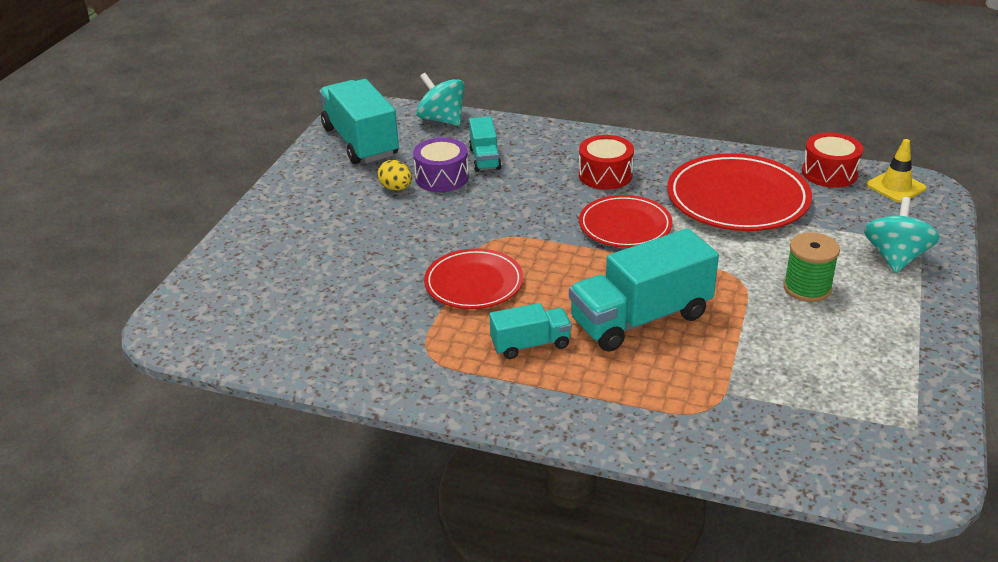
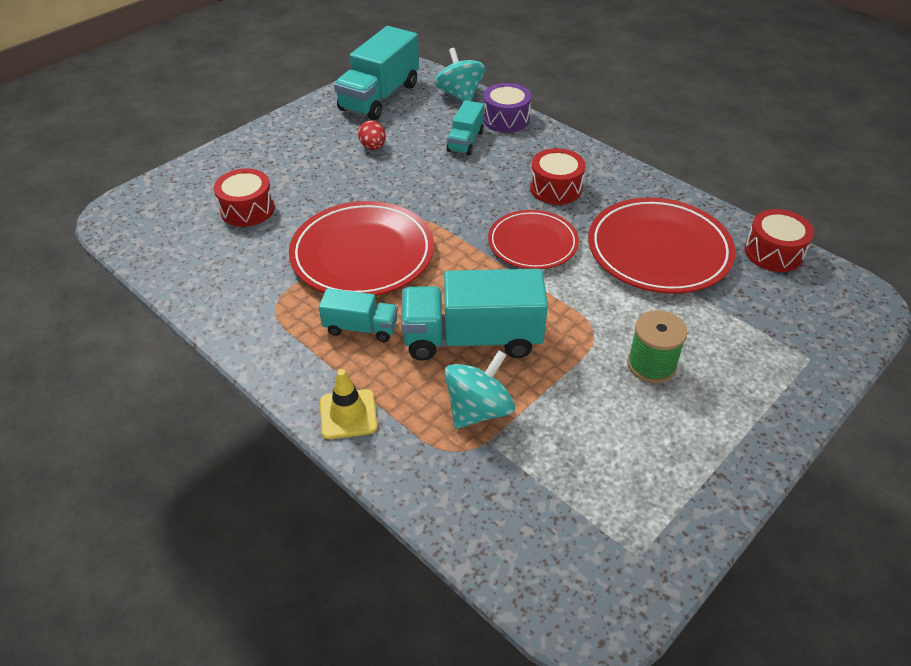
camera: 25 degrees right, 10 degrees up
turquoise truck [319,79,399,164] -> turquoise truck turned 150 degrees counterclockwise [334,26,419,120]
yellow egg [378,160,412,190] -> red egg [358,120,386,150]
purple drum [413,138,469,192] -> purple drum moved to [483,83,531,133]
red plate [424,248,523,309] -> red plate [289,201,434,296], size x1.57
turquoise spinning top [864,197,940,273] -> turquoise spinning top moved to [444,350,515,429]
yellow traffic cone [866,139,926,203] -> yellow traffic cone moved to [320,369,378,439]
none -> red drum [214,168,275,227]

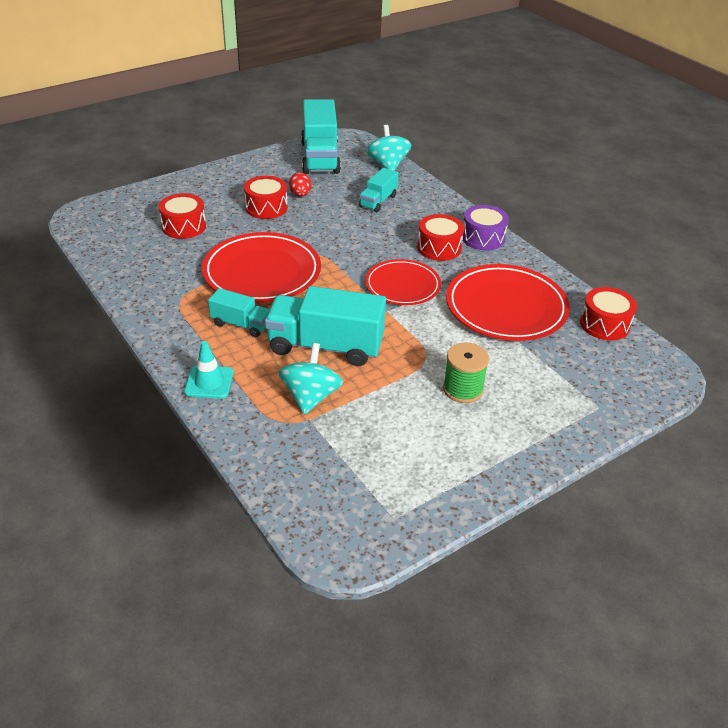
camera: 10 degrees right, 5 degrees down
yellow traffic cone [320,369,378,439] -> turquoise traffic cone [184,341,234,399]
turquoise truck [334,26,419,120] -> turquoise truck turned 45 degrees counterclockwise [301,99,341,174]
turquoise spinning top [444,350,515,429] -> turquoise spinning top turned 45 degrees counterclockwise [278,343,343,415]
purple drum [483,83,531,133] -> purple drum moved to [463,205,509,250]
none -> red drum [244,176,288,219]

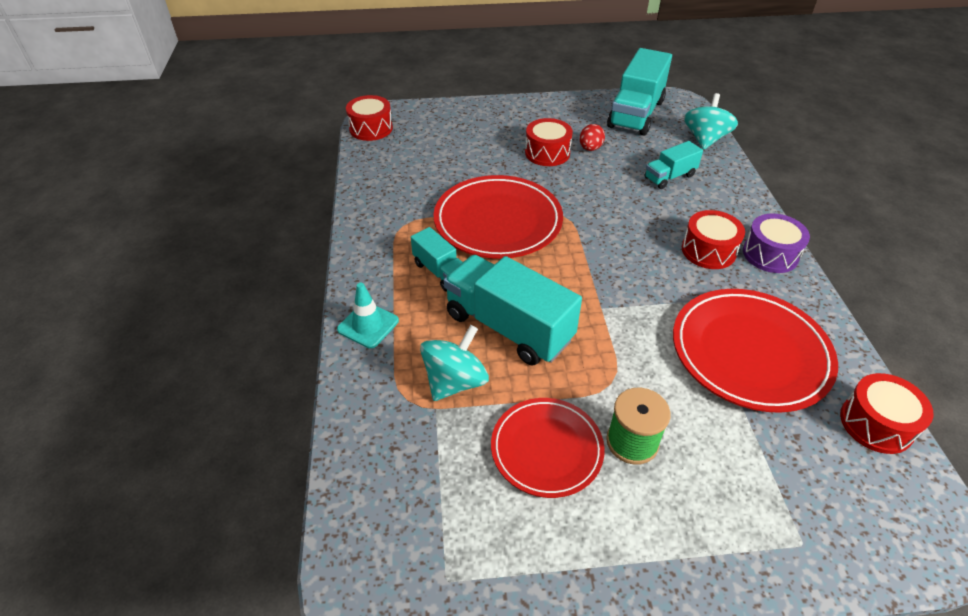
camera: 30 degrees right, 5 degrees up
red drum [158,193,206,239] -> red drum moved to [346,95,393,141]
red plate [365,259,441,305] -> red plate moved to [491,398,605,498]

